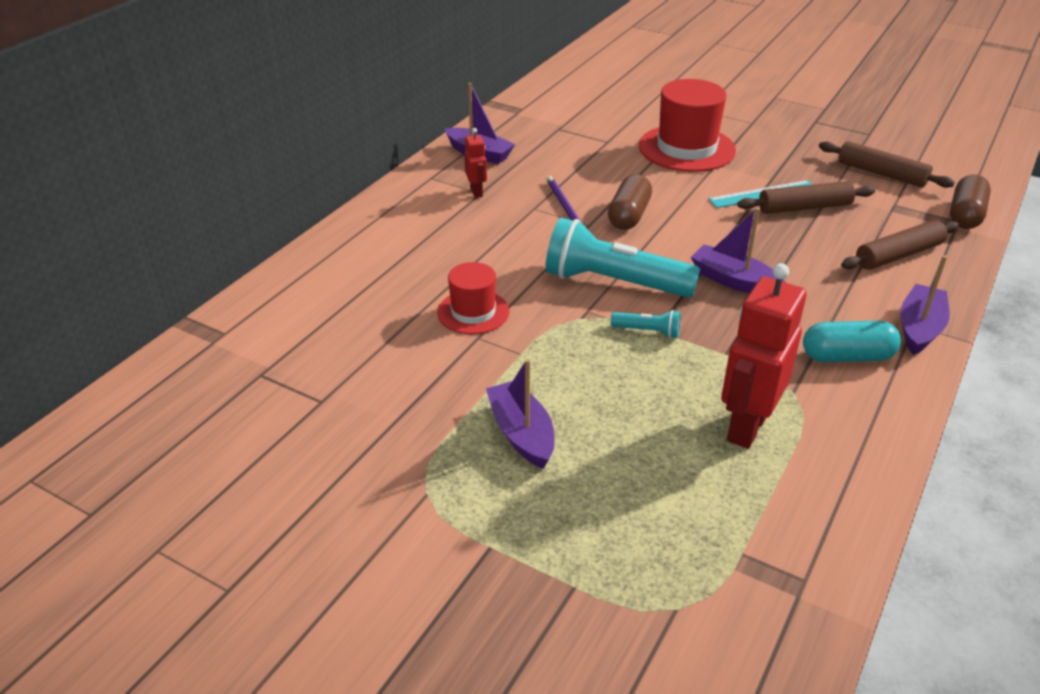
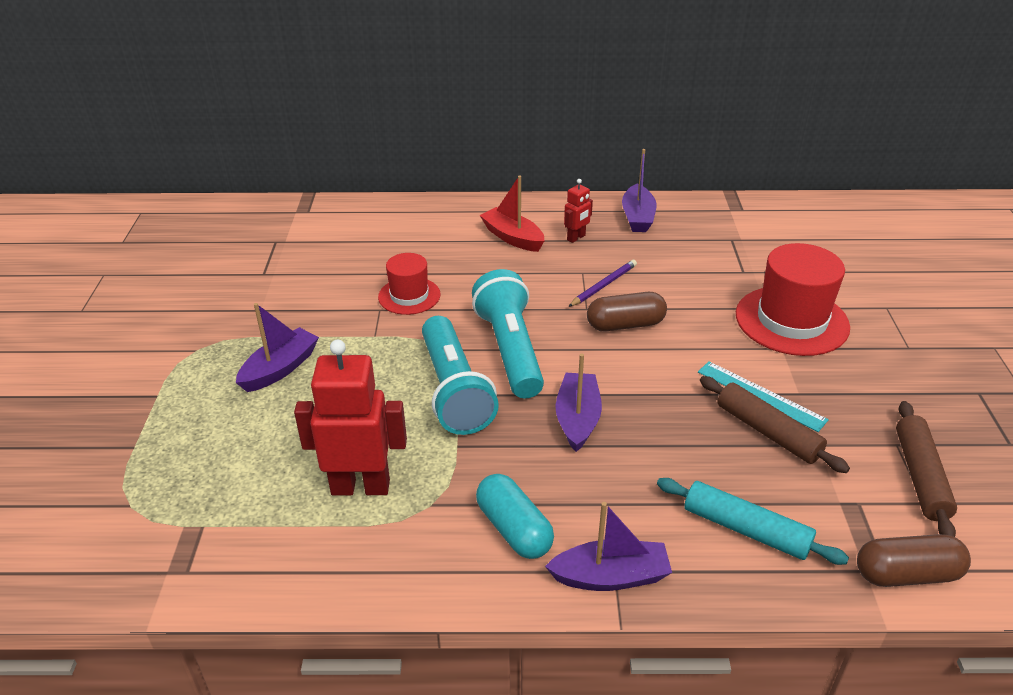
camera: 60 degrees right, 0 degrees up
turquoise flashlight [611,310,681,338] -> turquoise flashlight [422,316,499,435], size x2.31
brown rolling pin [841,220,960,270] -> turquoise rolling pin [657,478,849,565]
none -> red boat [480,176,544,252]

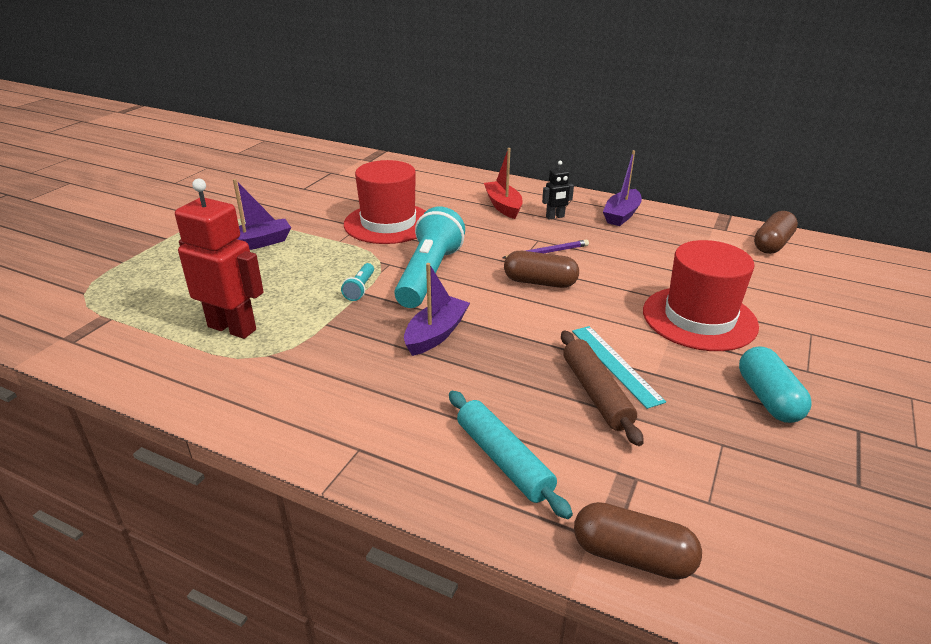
camera: 25 degrees right, 5 degrees down
red hat [378,253,441,315] -> red hat [344,160,426,244], size x1.71
turquoise flashlight [422,316,499,435] -> turquoise flashlight [341,263,374,301], size x0.43
turquoise capsule [476,474,554,559] -> turquoise capsule moved to [739,346,812,423]
purple boat [545,502,672,591] -> none
red robot [564,179,593,243] -> black robot [542,161,574,220]
brown rolling pin [896,401,957,537] -> none
none -> brown capsule [754,211,798,254]

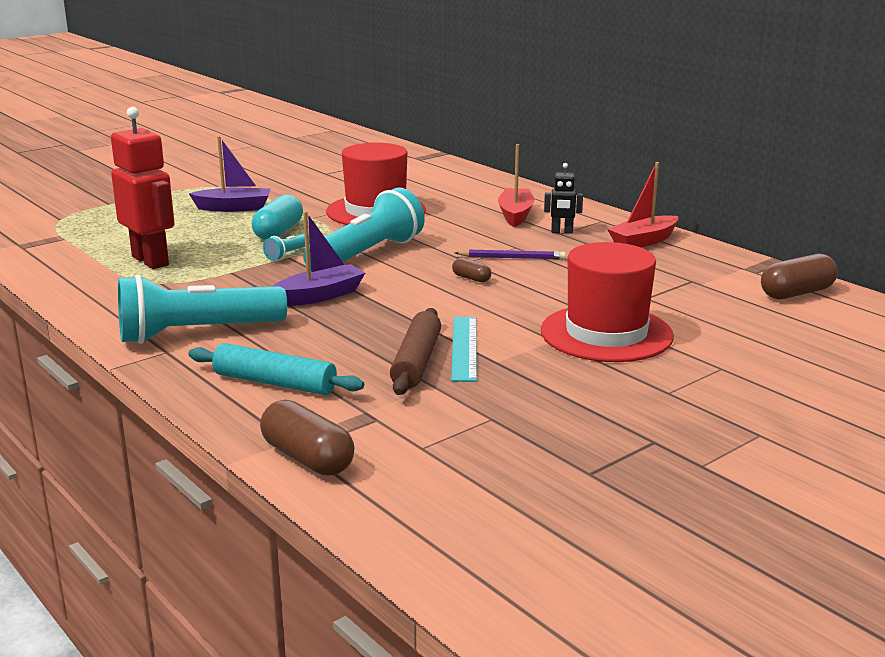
camera: 25 degrees right, 10 degrees down
turquoise rolling pin [449,391,573,519] -> turquoise rolling pin turned 60 degrees counterclockwise [188,343,364,395]
brown capsule [504,251,579,288] -> brown capsule [452,258,492,283], size x0.52
purple boat [603,150,642,226] -> red boat [607,162,679,247]
turquoise capsule [739,346,812,423] -> turquoise capsule moved to [252,194,303,240]
none -> turquoise flashlight [118,274,287,344]

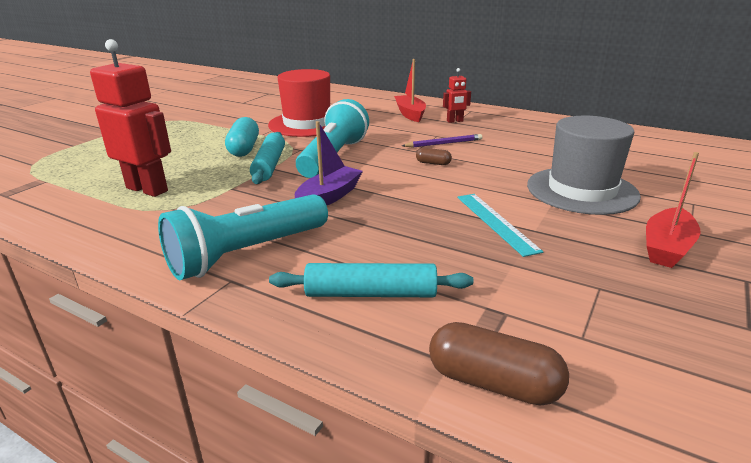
camera: 20 degrees left, 5 degrees up
purple boat [189,136,270,212] -> none
turquoise flashlight [263,234,310,261] -> turquoise rolling pin [250,132,285,184]
brown rolling pin [390,308,441,395] -> none
red hat [541,242,674,362] -> grey hat [527,116,641,215]
black robot [544,163,583,233] -> red robot [443,68,471,123]
red boat [607,162,679,247] -> red boat moved to [646,152,701,268]
brown capsule [761,254,838,299] -> none

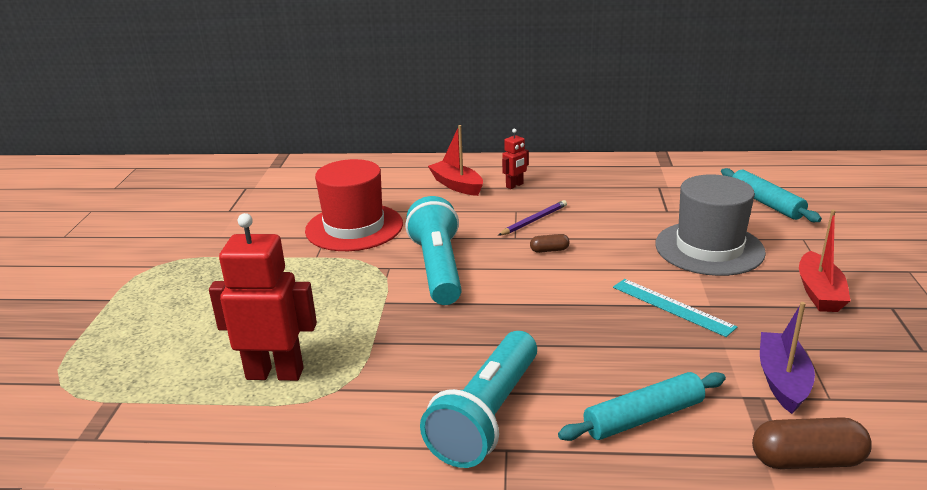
camera: 25 degrees left, 0 degrees up
turquoise capsule [225,117,259,157] -> none
turquoise rolling pin [250,132,285,184] -> turquoise rolling pin moved to [721,168,822,222]
purple boat [295,121,363,205] -> purple boat moved to [760,302,815,414]

